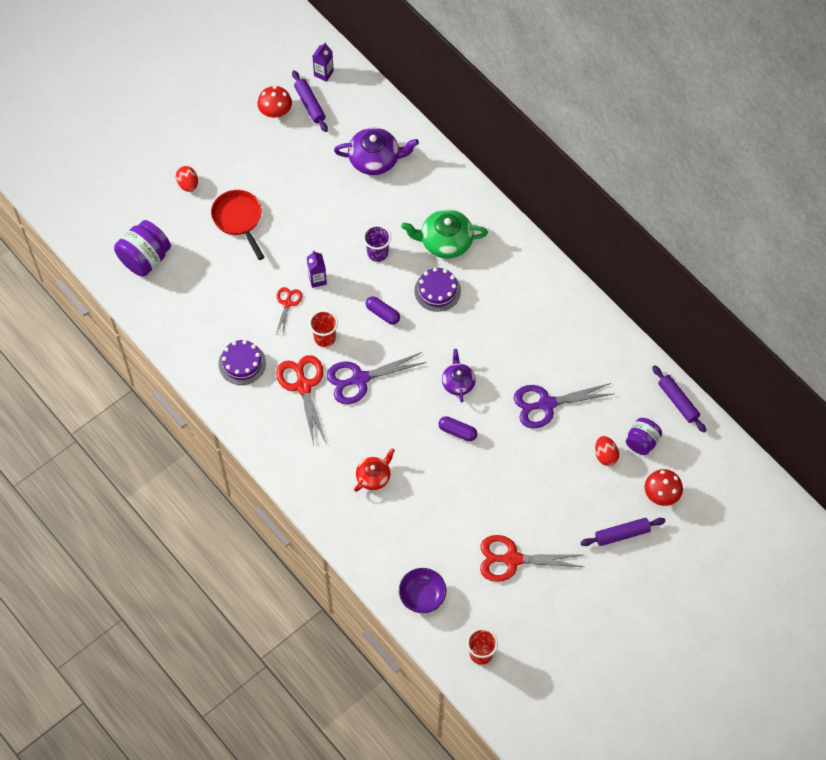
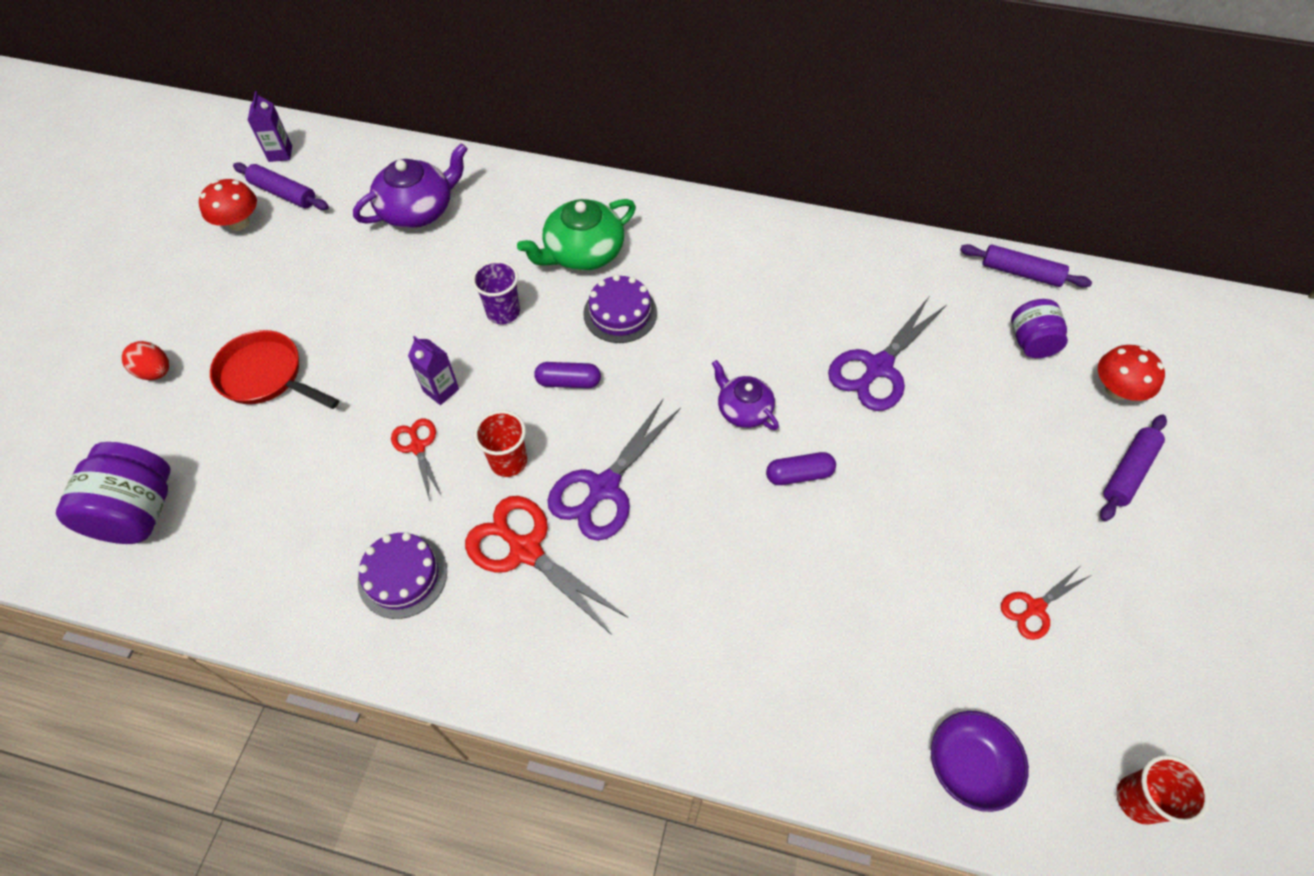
camera: 35 degrees left, 5 degrees down
red teapot [354,448,395,492] -> none
red scissors [480,535,584,582] -> red scissors [1001,567,1091,640], size x0.56
red egg [595,436,619,466] -> none

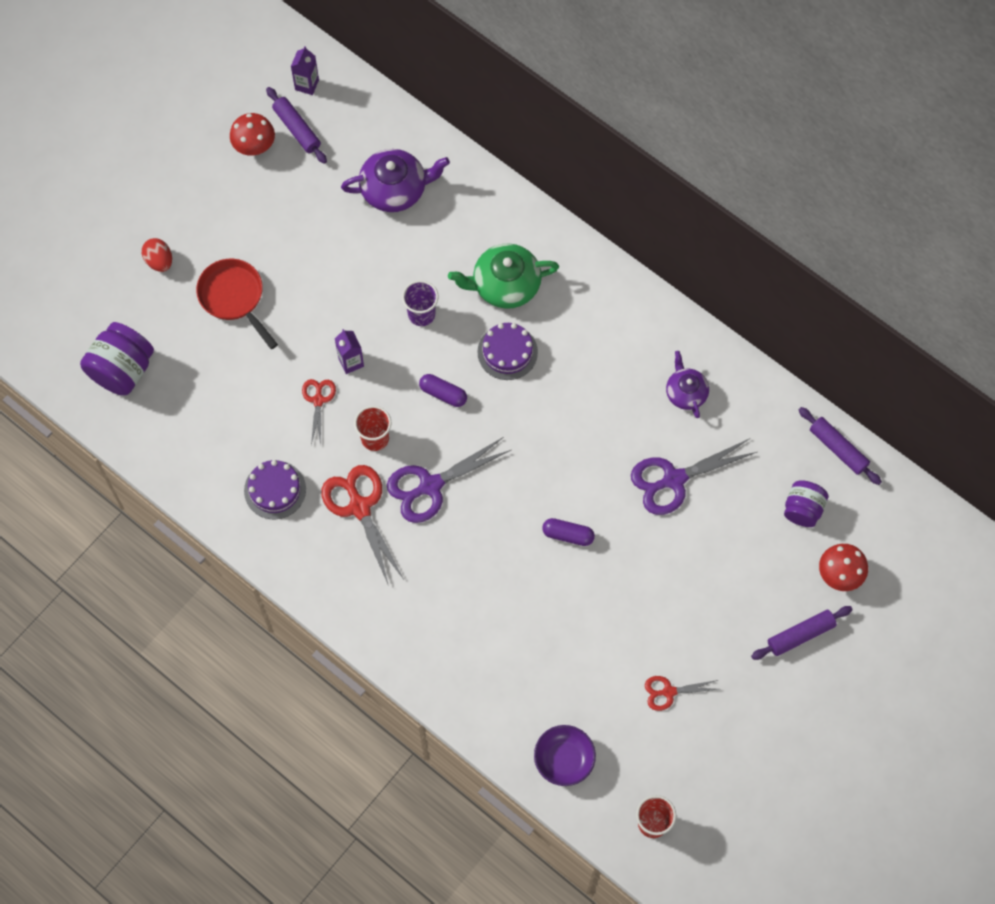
camera: 25 degrees right, 10 degrees up
purple teapot [712,360,779,430] -> purple teapot moved to [666,351,709,418]

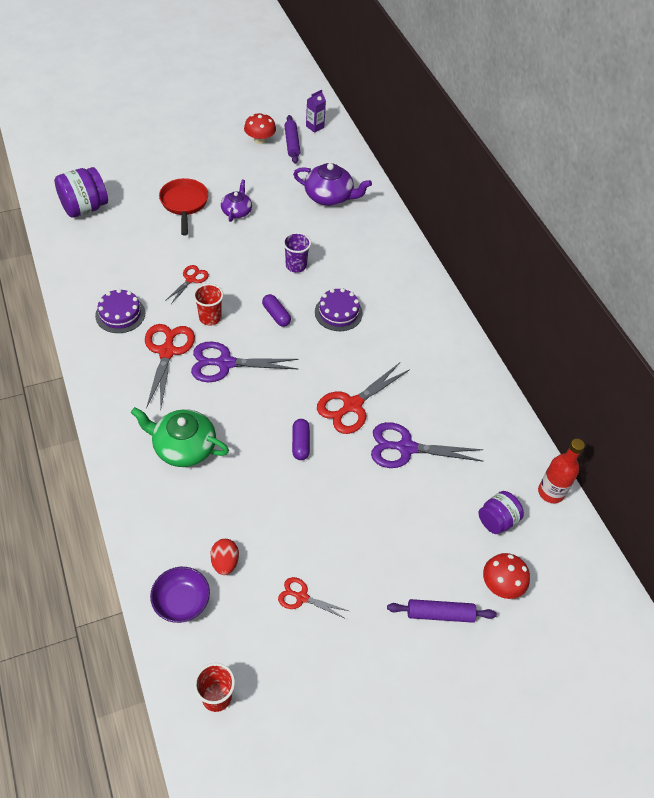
camera: 25 degrees right, 15 degrees down
red egg [142,238,172,272] -> red egg moved to [210,539,239,575]
purple carton [335,329,364,374] -> none
green teapot [448,243,559,309] -> green teapot moved to [131,407,229,467]
purple capsule [542,518,595,546] -> purple capsule turned 45 degrees clockwise [292,419,310,460]
purple teapot [666,351,709,418] -> purple teapot moved to [221,180,252,222]
purple rolling pin [799,407,882,485] -> red bottle [538,439,585,503]
none -> red scissors [317,363,409,434]

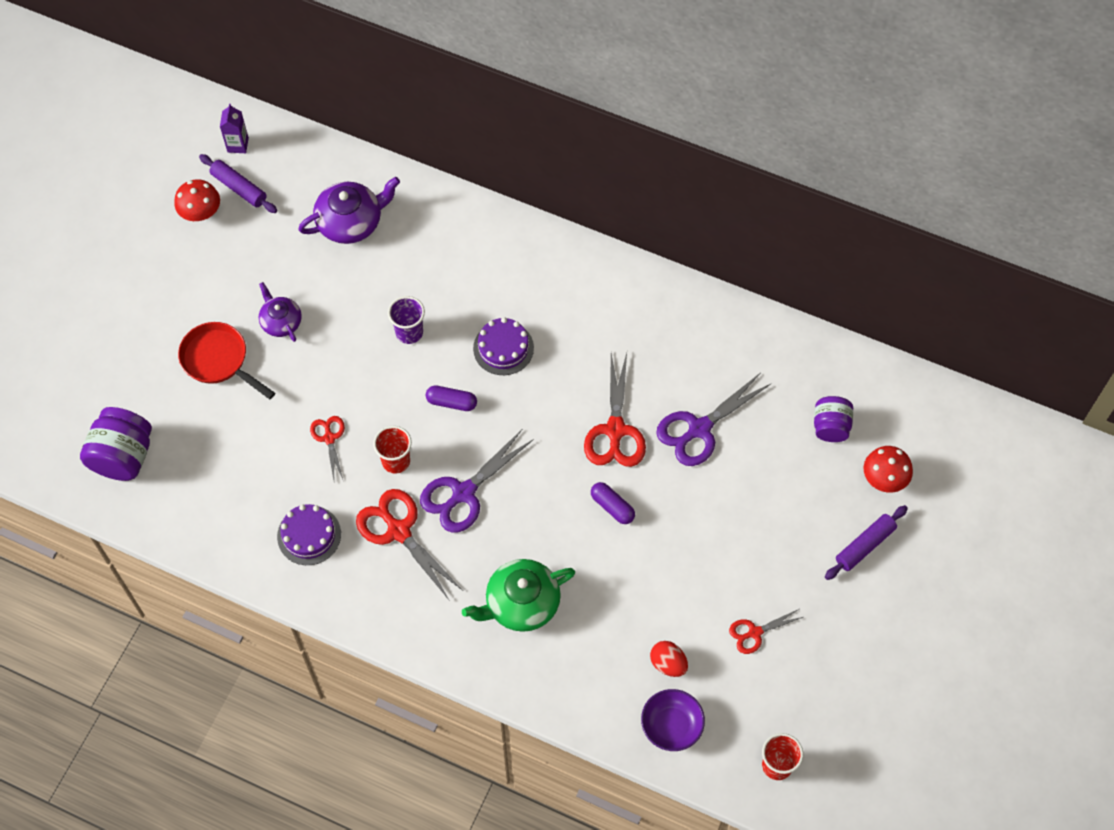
camera: 40 degrees left, 10 degrees up
red bottle [538,439,585,503] -> none

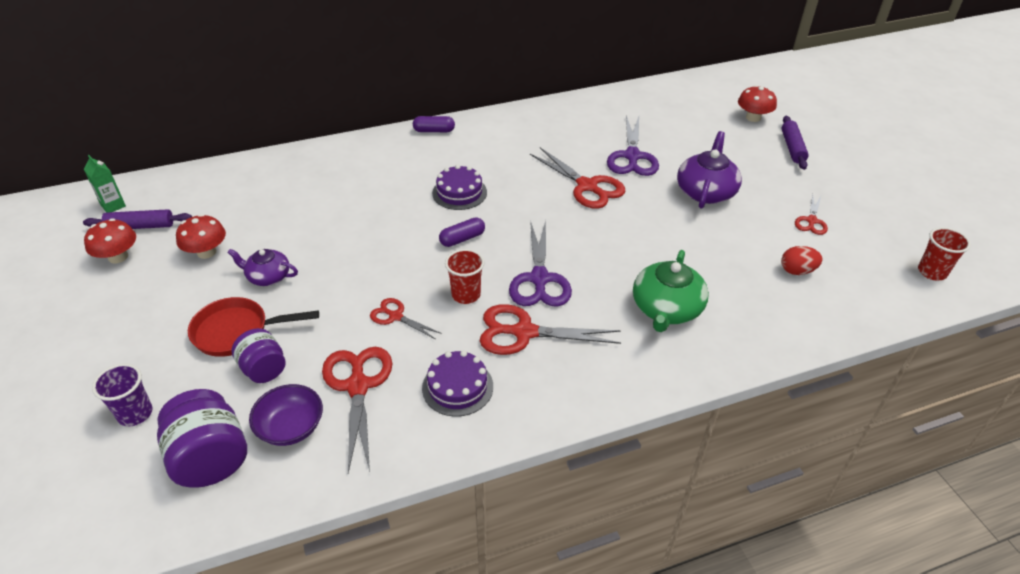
camera: 45 degrees left, 20 degrees down
purple carton [220,104,249,153] -> green carton [84,155,126,213]
purple teapot [298,177,400,244] -> purple teapot moved to [677,131,742,209]
purple cup [388,296,425,344] -> purple cup moved to [92,363,152,427]
purple capsule [591,482,635,524] -> purple capsule moved to [413,116,455,132]
purple bowl [641,689,705,751] -> purple bowl moved to [249,384,323,446]
purple jar [814,396,853,442] -> purple jar moved to [232,328,286,383]
none -> red mushroom [176,214,226,259]
none -> red scissors [322,347,393,473]

